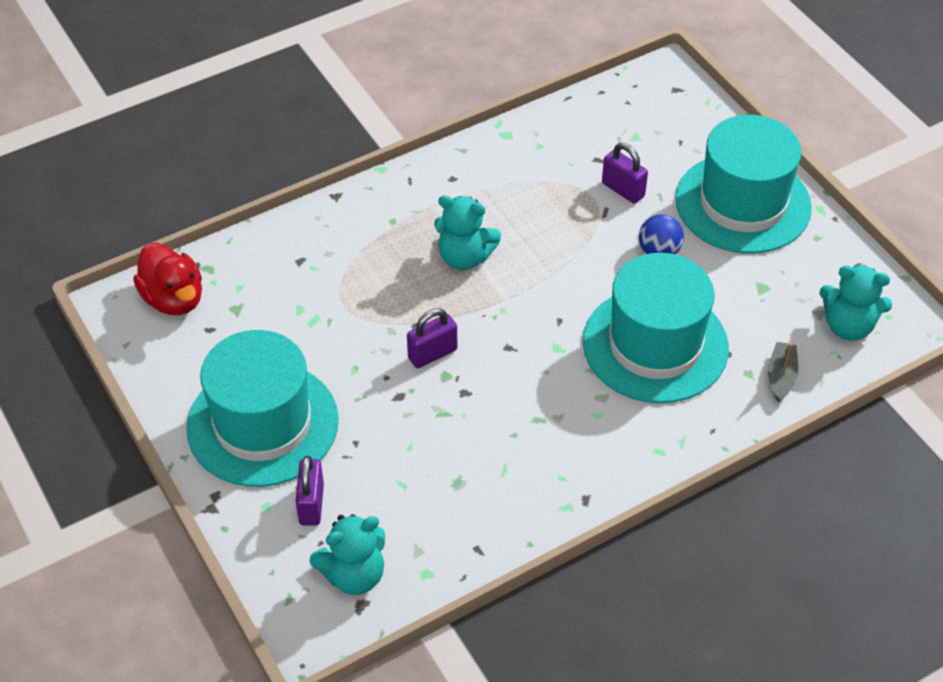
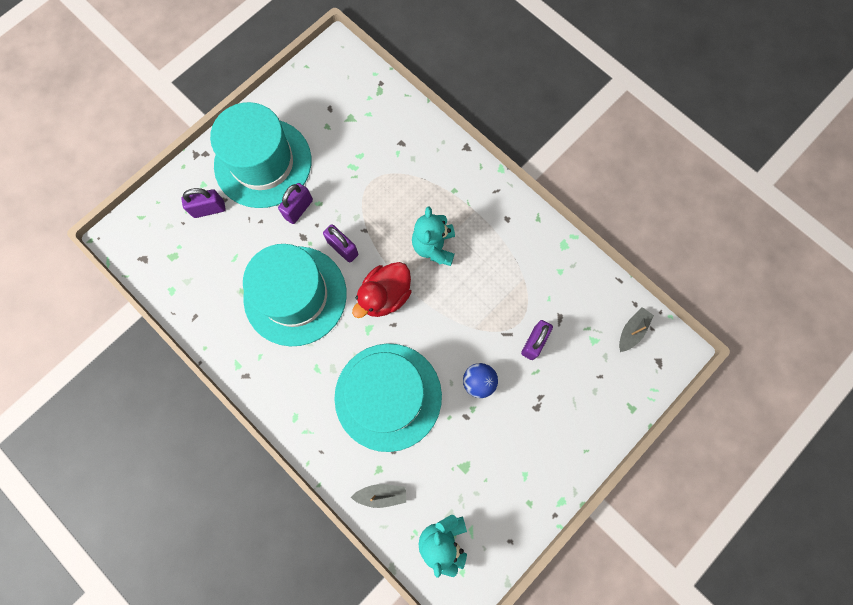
camera: 75 degrees right, 25 degrees up
red duck [133,243,202,315] -> red duck moved to [352,262,411,318]
turquoise teddy bear [309,514,385,595] -> none
turquoise hat [675,115,812,254] -> turquoise hat moved to [243,244,347,346]
none -> purple padlock [278,183,313,224]
none -> grey boat [619,307,654,352]

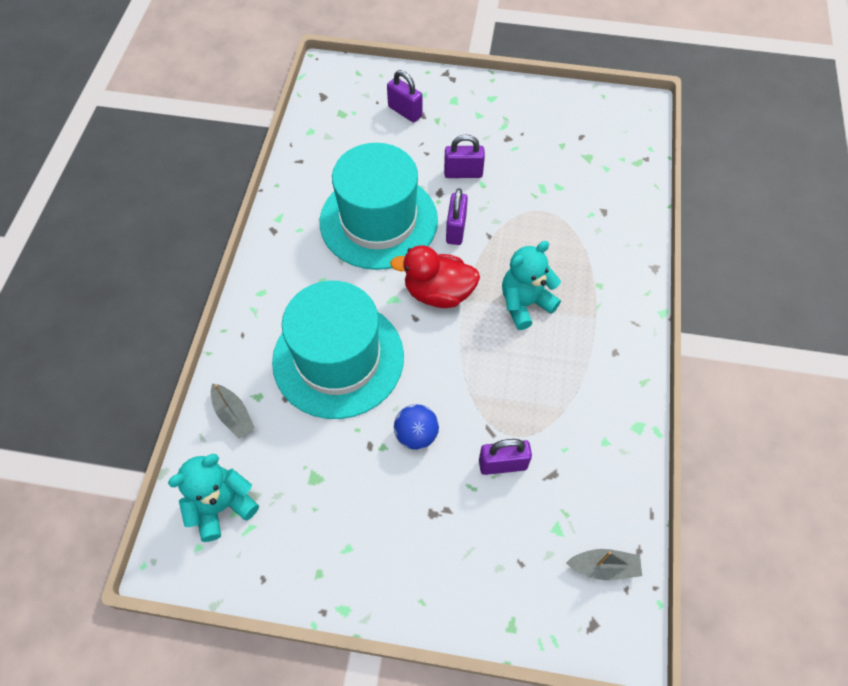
camera: 55 degrees right, 15 degrees down
turquoise hat [210,102,311,208] -> none

